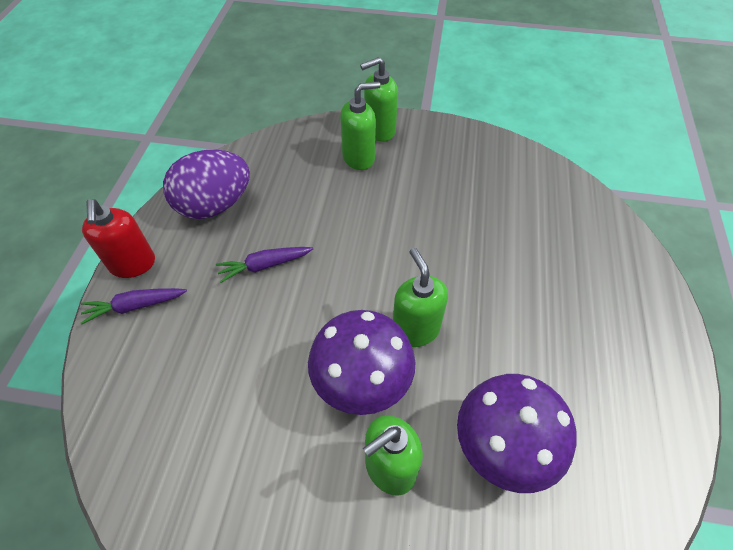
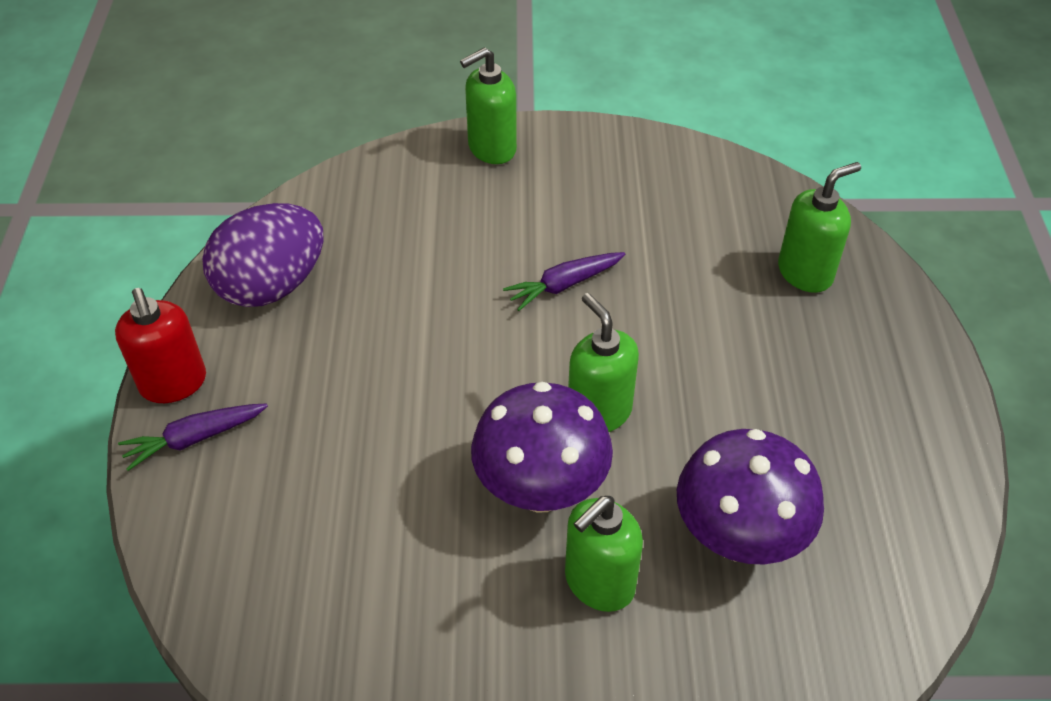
camera: 10 degrees left, 5 degrees down
purple carrot [216,247,313,283] -> purple carrot moved to [503,252,626,311]
green soap dispenser [340,82,380,170] -> green soap dispenser moved to [778,162,861,293]

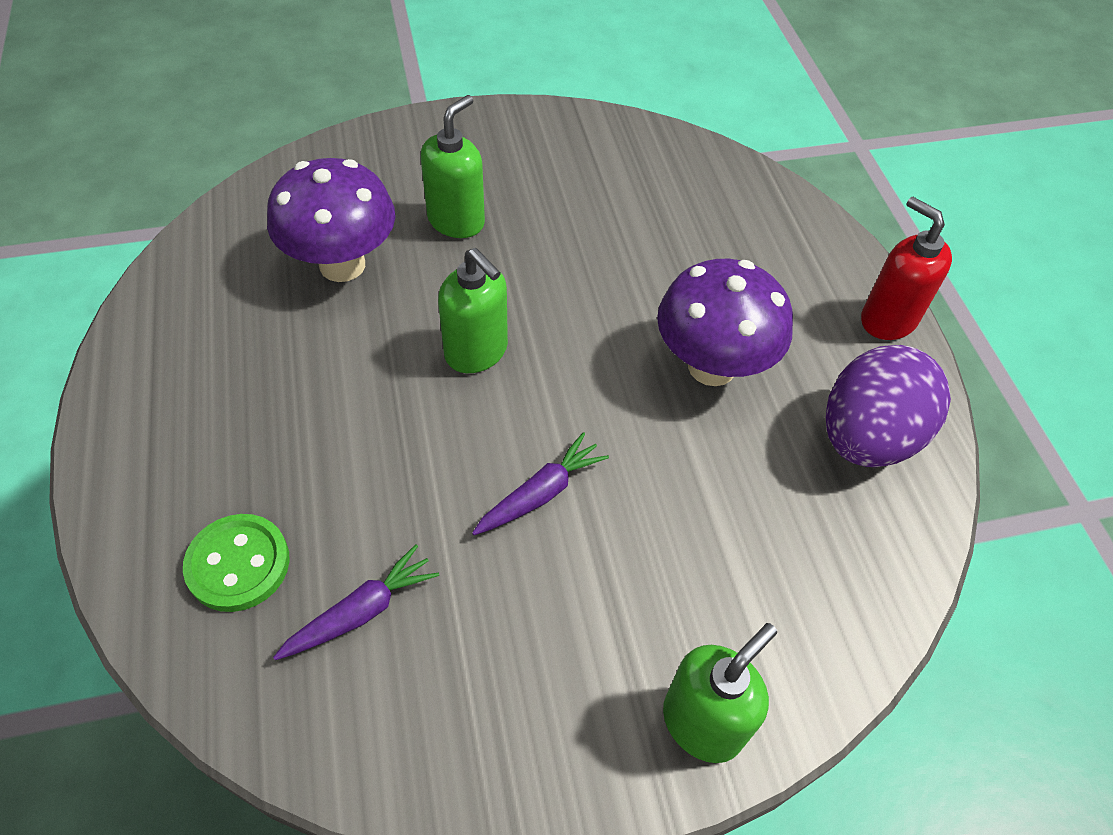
camera: 165 degrees right, 5 degrees up
purple carrot [118,404,268,471] -> purple carrot moved to [273,544,439,660]
purple mushroom [471,382,613,513] -> purple mushroom moved to [657,259,793,386]
green soap dispenser [778,162,861,293] -> green button [183,514,289,612]

